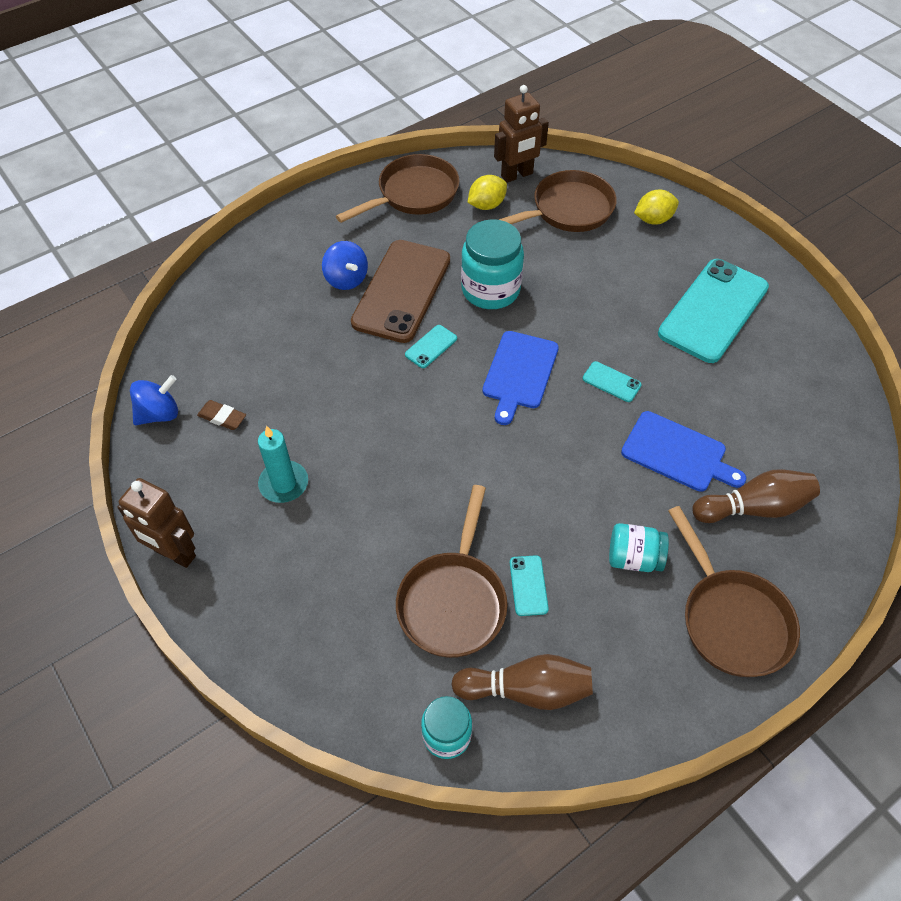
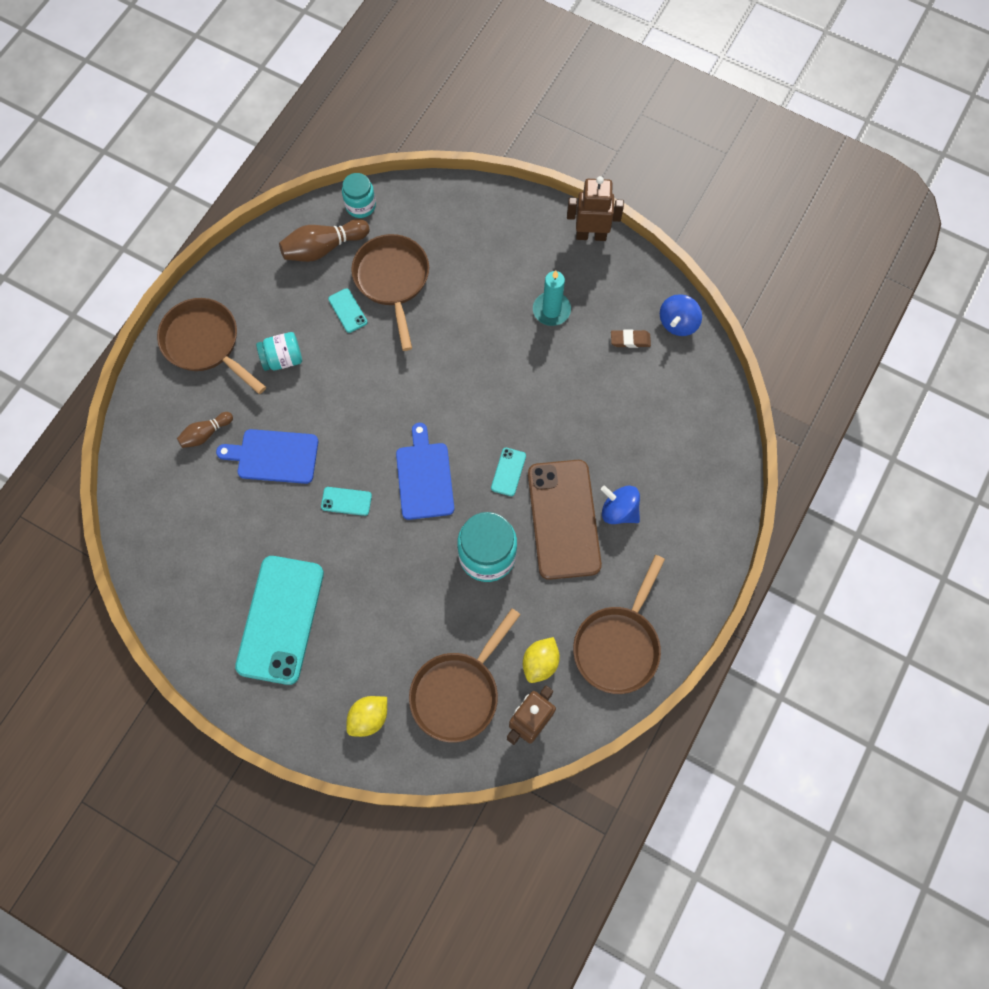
camera: 155 degrees right, 15 degrees up
brown bowling pin [692,469,820,523] -> brown bowling pin [177,412,233,448], size x0.61

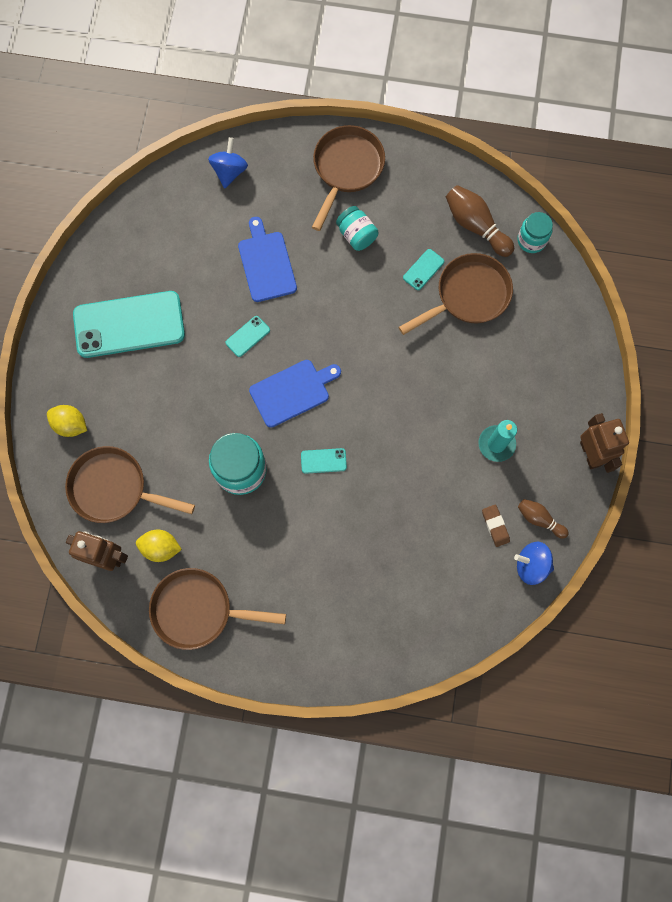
camera: 70 degrees right, 5 degrees up
brown bowling pin [177,412,233,448] -> brown bowling pin moved to [518,499,569,539]
turquoise phone [321,487,372,516] -> turquoise phone turned 60 degrees clockwise [226,316,270,357]
brown phone [528,460,602,580] -> none
blue spinning top [601,485,640,524] -> blue spinning top moved to [208,137,248,188]

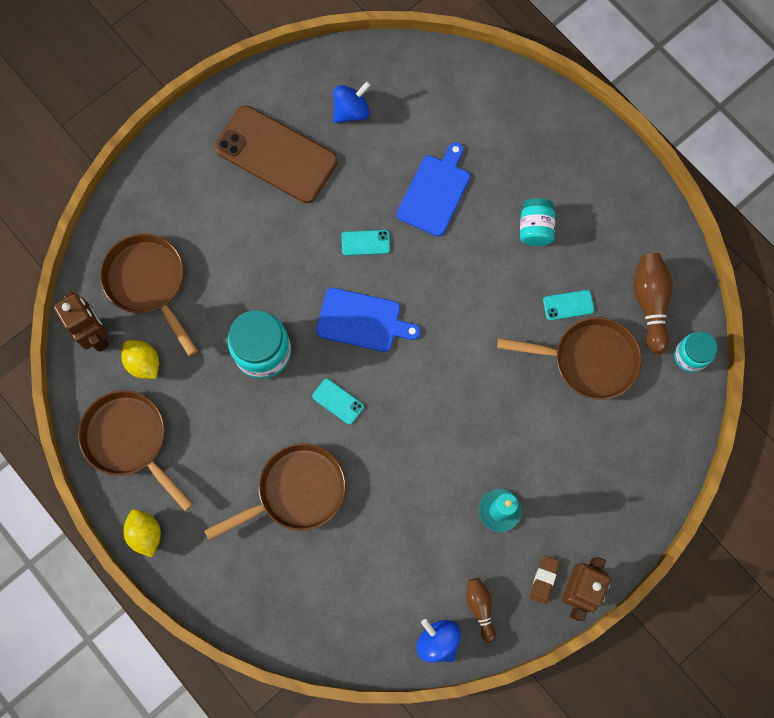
camera: 40 degrees right, 0 degrees up
yellow lemon [47,405,87,437] -> yellow lemon moved to [123,509,161,557]
turquoise phone [73,291,185,358] -> brown phone [214,105,338,203]
blue spinning top [208,137,248,188] -> blue spinning top moved to [333,81,371,123]
brown pan [312,125,385,231] -> brown pan moved to [204,443,346,540]
brown eraser [482,504,510,547] -> brown eraser moved to [529,556,560,604]

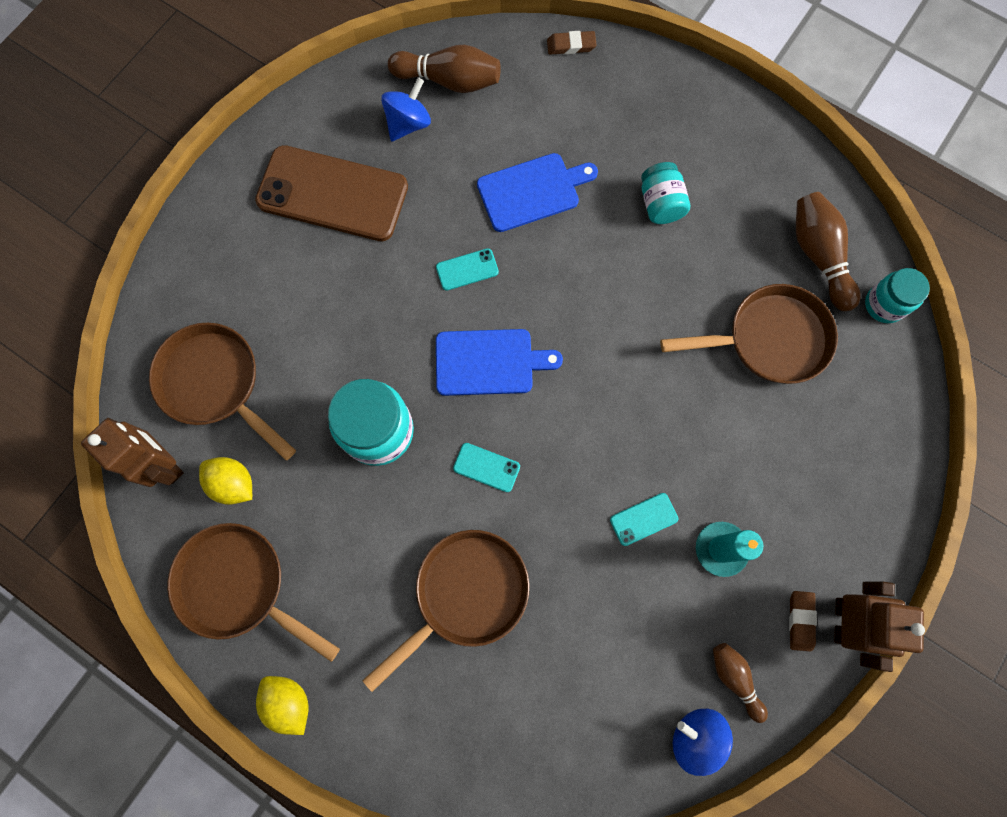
camera: 15 degrees left, 0 degrees up
blue cutting board [397,142,470,236] -> blue cutting board turned 60 degrees clockwise [477,153,598,232]
turquoise phone [543,290,594,320] -> turquoise phone moved to [610,493,678,546]
none -> brown bowling pin [388,45,501,93]
none -> brown eraser [547,31,596,55]

